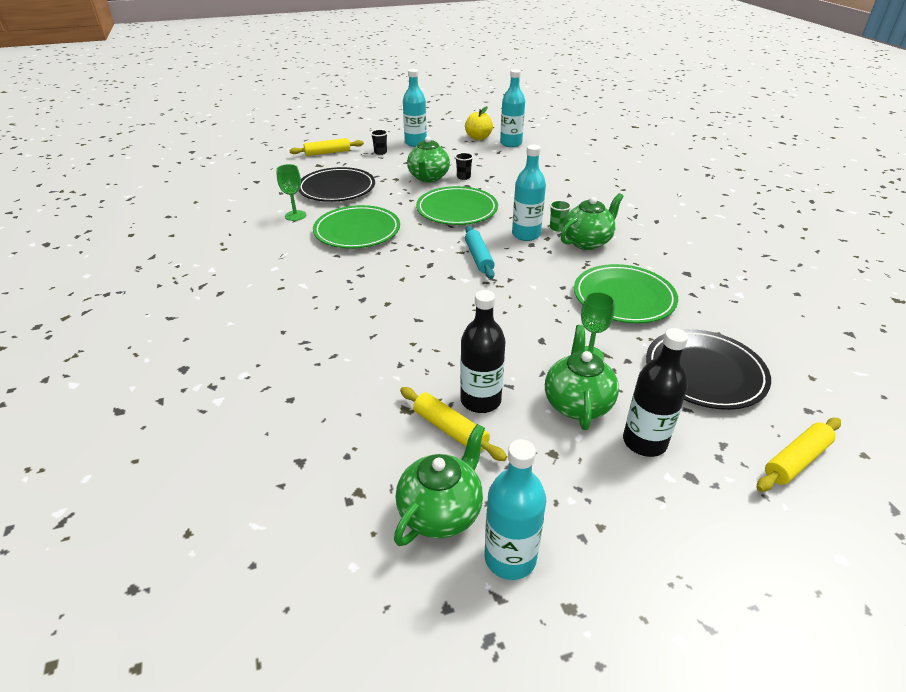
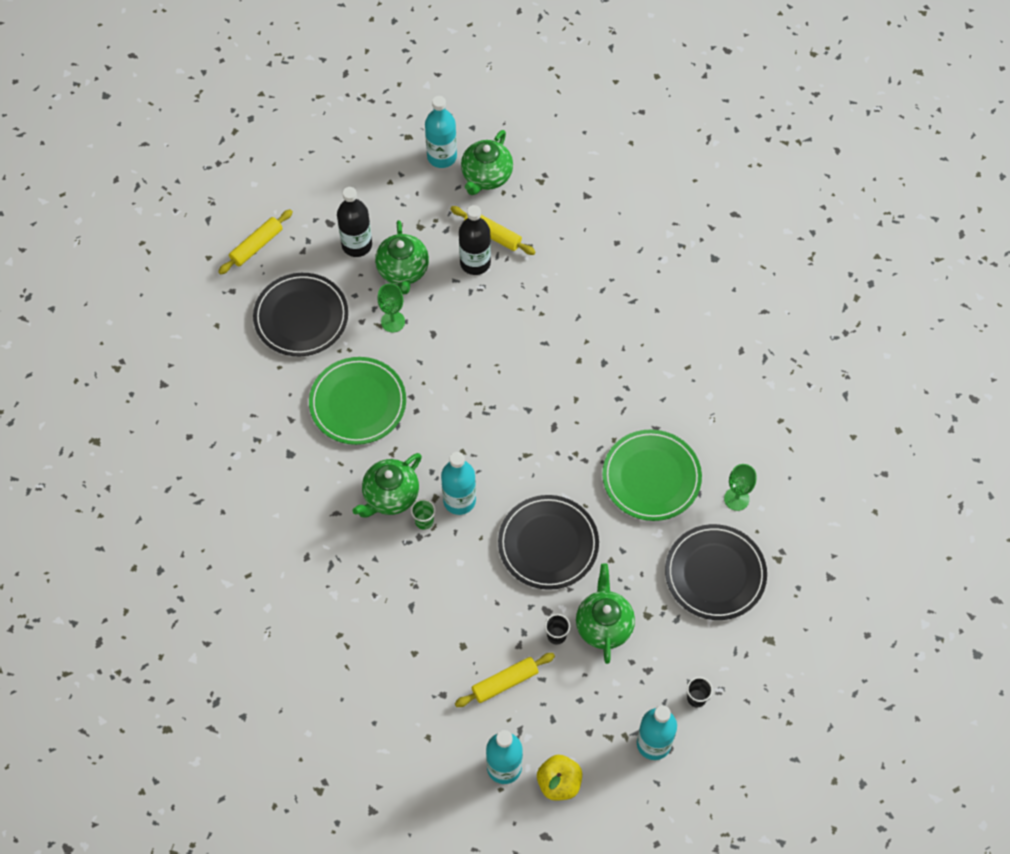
camera: 170 degrees right, 25 degrees up
yellow rolling pin [289,138,364,156] -> yellow rolling pin moved to [455,653,555,707]
green plate [416,186,498,225] -> black plate [498,495,599,590]
turquoise rolling pin [465,226,495,279] -> none

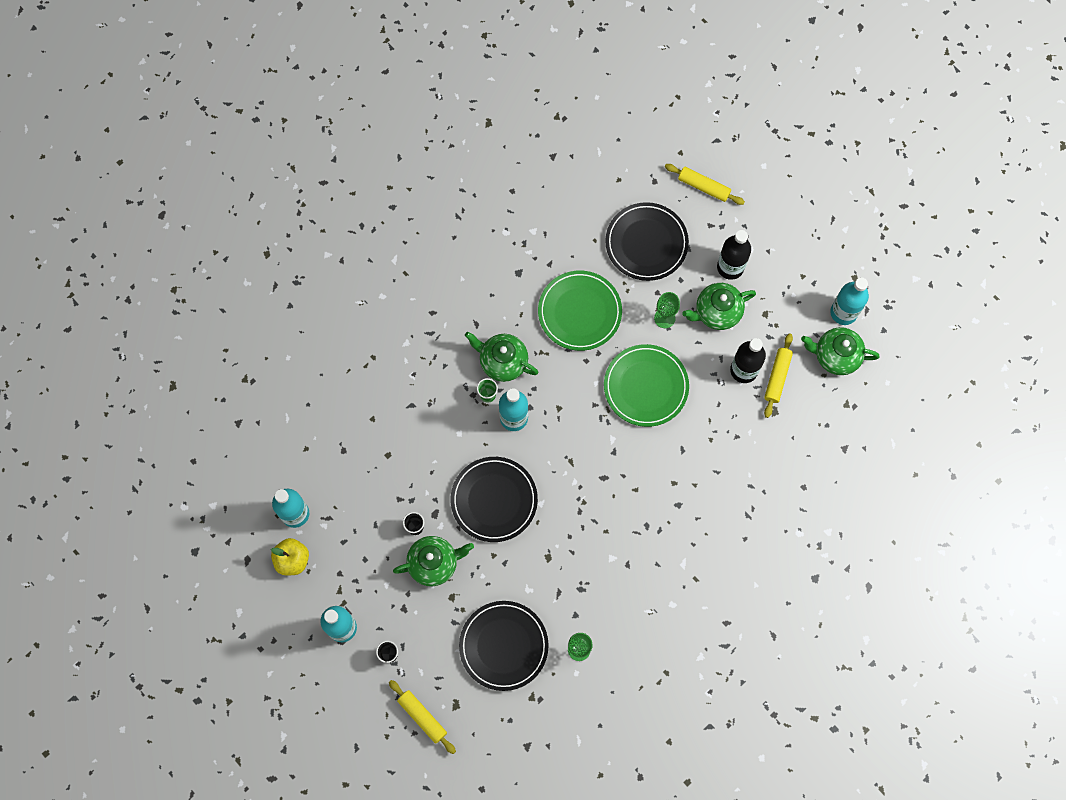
camera: 75 degrees right, 10 degrees up
yellow rolling pin [455,653,555,707] -> yellow rolling pin moved to [389,680,456,754]
green plate [602,429,702,521] -> green plate moved to [604,344,689,427]

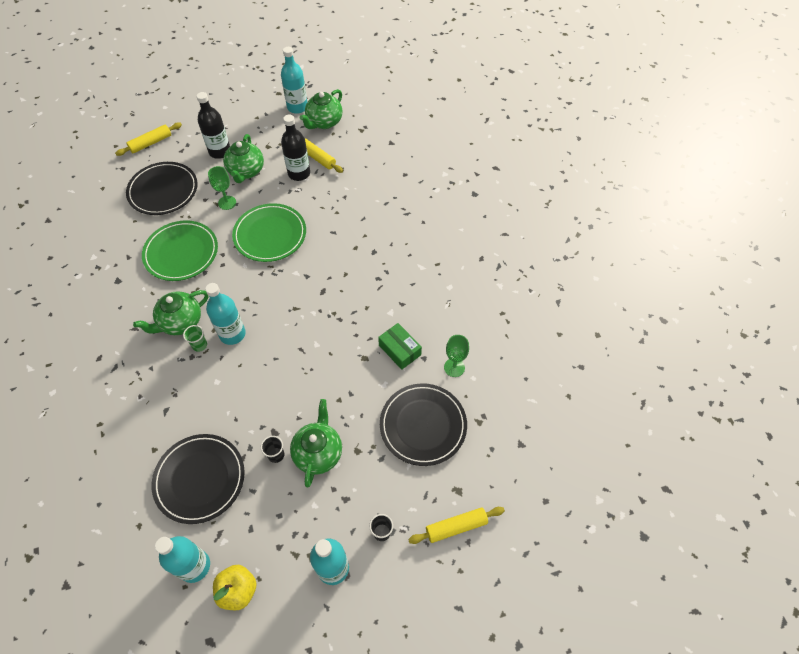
camera: 65 degrees left, 15 degrees down
black plate [451,457,538,542] -> black plate moved to [152,434,245,524]
none -> green box [378,323,422,370]

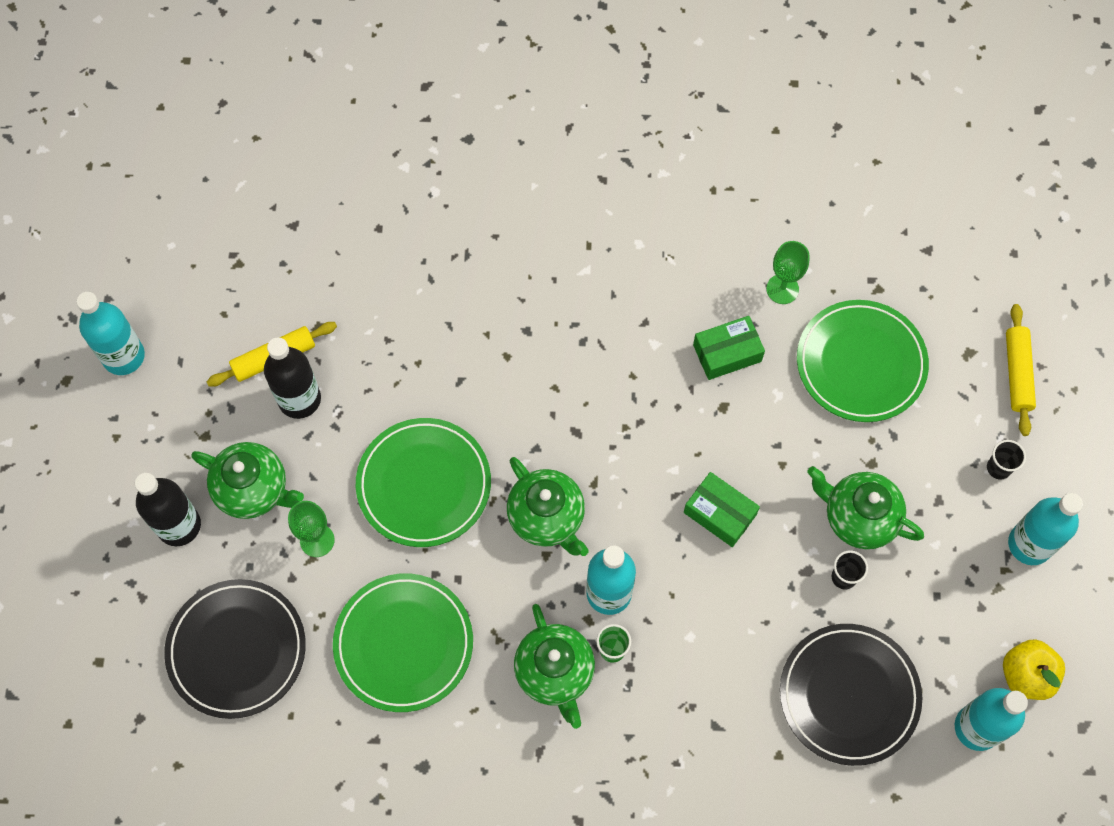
camera: 70 degrees left, 10 degrees up
yellow rolling pin [115,122,182,156] -> none
green teapot [300,89,342,129] -> green teapot moved to [507,457,589,556]
black plate [380,383,467,466] -> green plate [797,300,929,422]
none -> green box [684,472,760,547]

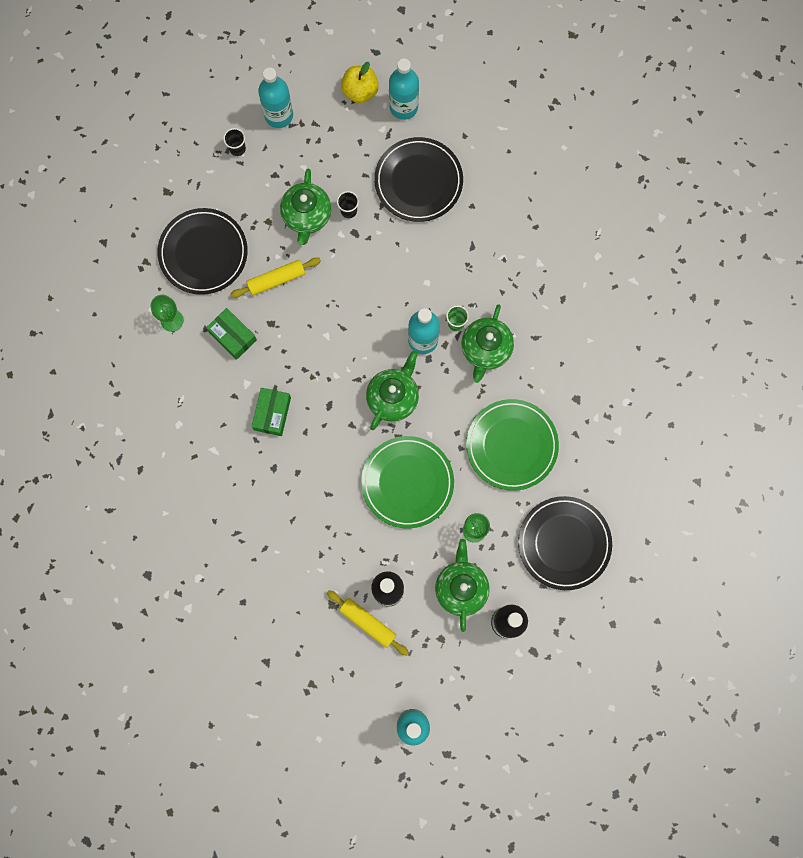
camera: 115 degrees left, 10 degrees up
green teapot [514,604,595,729] -> green teapot turned 150 degrees clockwise [461,304,514,383]
green box [684,472,760,547] -> green box moved to [252,388,291,436]
green plate [797,300,929,422] -> black plate [157,208,248,295]
yellow rolling pin [1006,304,1036,436] -> yellow rolling pin moved to [231,257,321,298]

